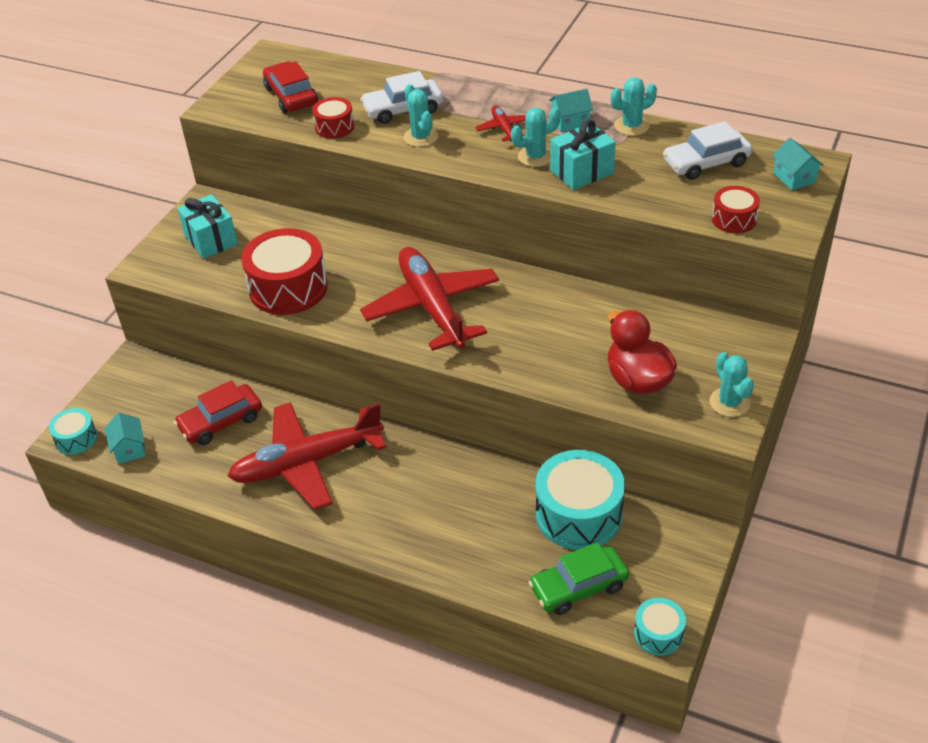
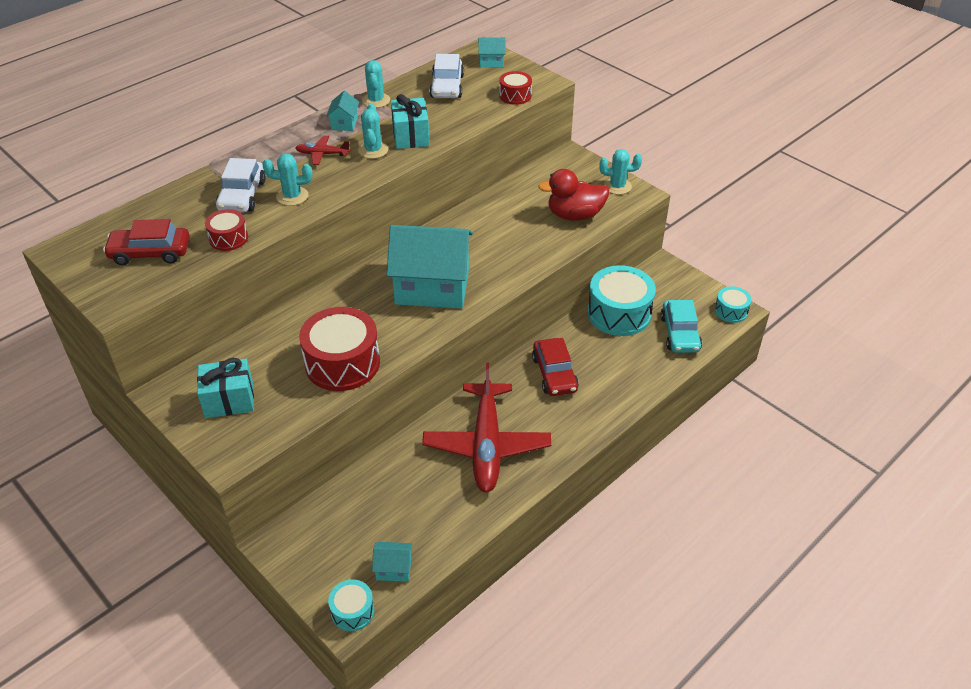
camera: 70 degrees left, 0 degrees up
red car [174,380,262,445] -> red car moved to [532,338,579,396]
red plane [360,247,499,351] -> turquoise house [386,225,473,309]
green car [528,542,629,615] -> turquoise car [660,300,702,353]

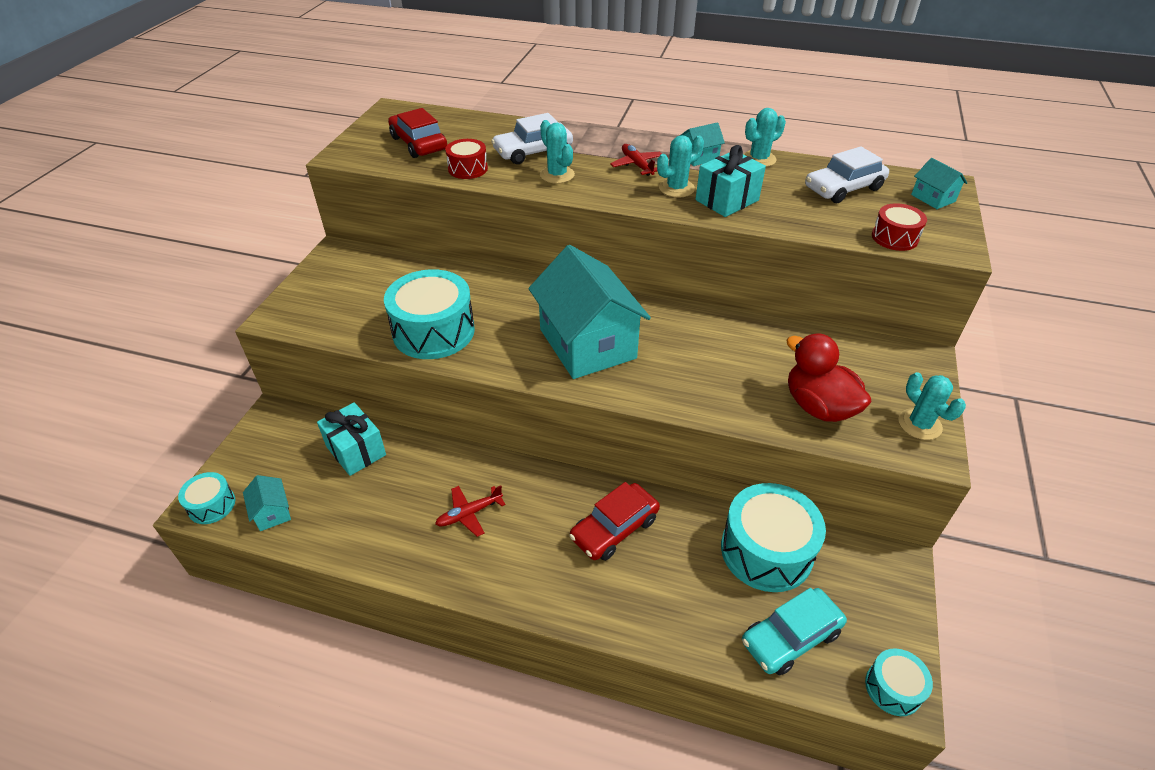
camera: 60 degrees right, 0 degrees up
turquoise gift [197,358,254,418] -> turquoise gift moved to [317,402,386,476]
red drum [299,307,380,391] -> turquoise drum [384,269,475,359]
red plane [422,363,551,493] -> red plane [435,485,506,537], size x0.42

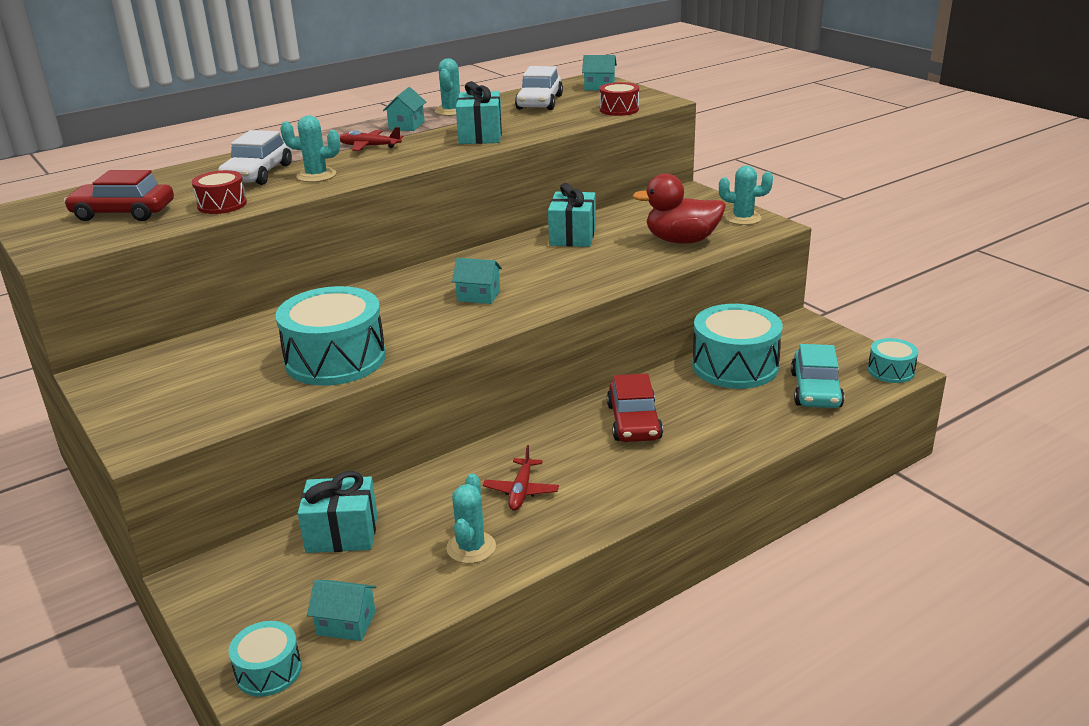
camera: 50 degrees left, 15 degrees down
turquoise house [528,245,651,379] -> turquoise house [452,258,502,304], size x0.41
turquoise cactus [657,135,704,198] -> turquoise cactus moved to [446,474,496,564]
none -> turquoise gift [548,183,596,247]

